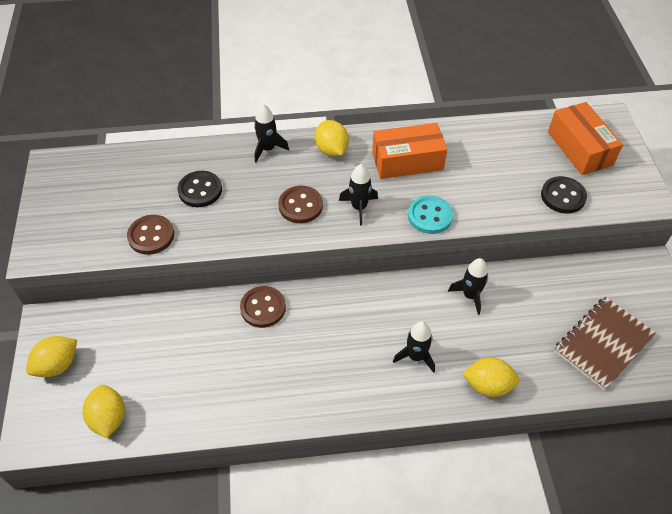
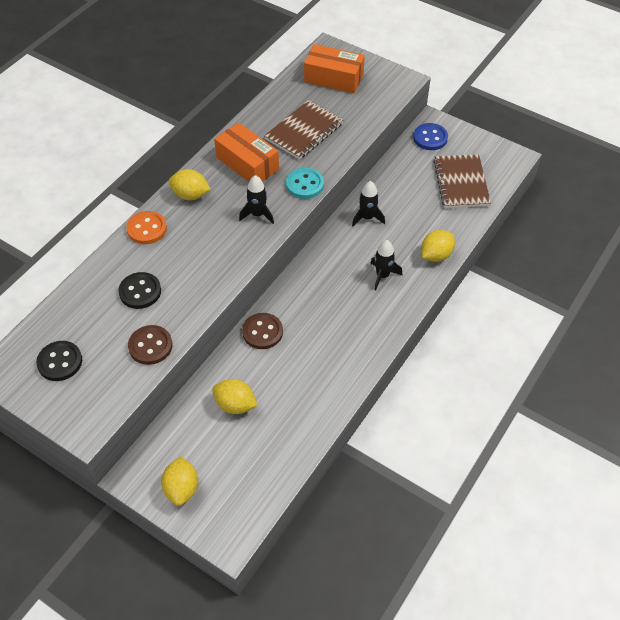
camera: 50 degrees left, 0 degrees up
yellow lemon [83,385,125,438] -> yellow lemon moved to [212,379,257,414]
black rocket [254,104,289,162] -> orange button [126,211,167,244]
brown button [278,186,323,223] -> none
orange box [372,123,447,179] -> orange box turned 75 degrees counterclockwise [214,122,279,182]
black button [541,176,587,213] -> black button moved to [36,341,82,381]
none -> brown notebook [264,100,343,160]
none -> blue button [413,123,448,150]

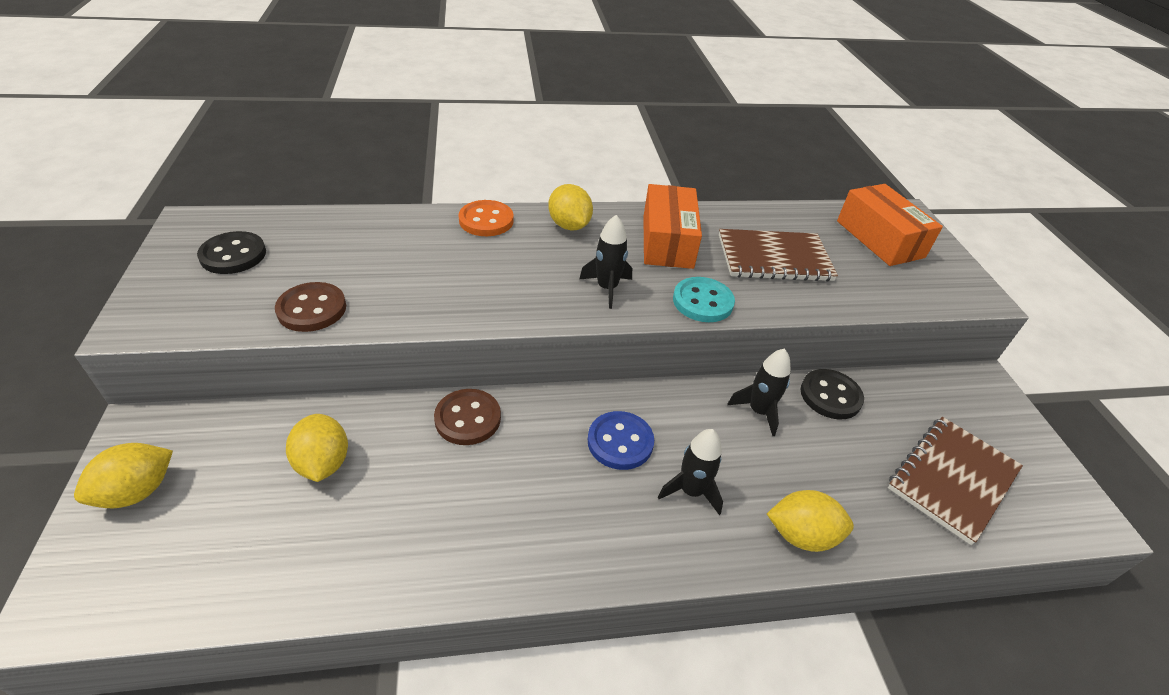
camera: 45 degrees right, 10 degrees down
black button [118,272,161,309] -> black button moved to [800,369,864,419]
blue button [413,123,448,150] -> blue button moved to [588,411,654,470]

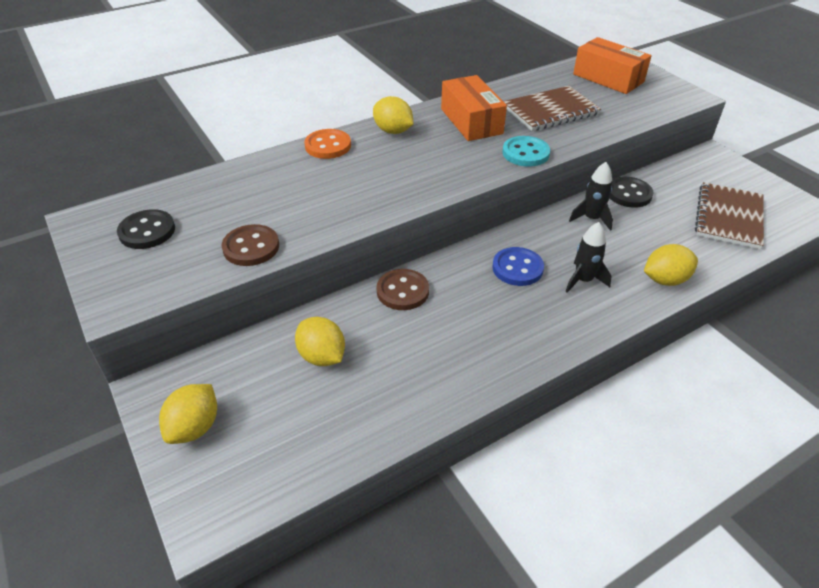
camera: 20 degrees left, 0 degrees up
black rocket [579,215,632,309] -> none

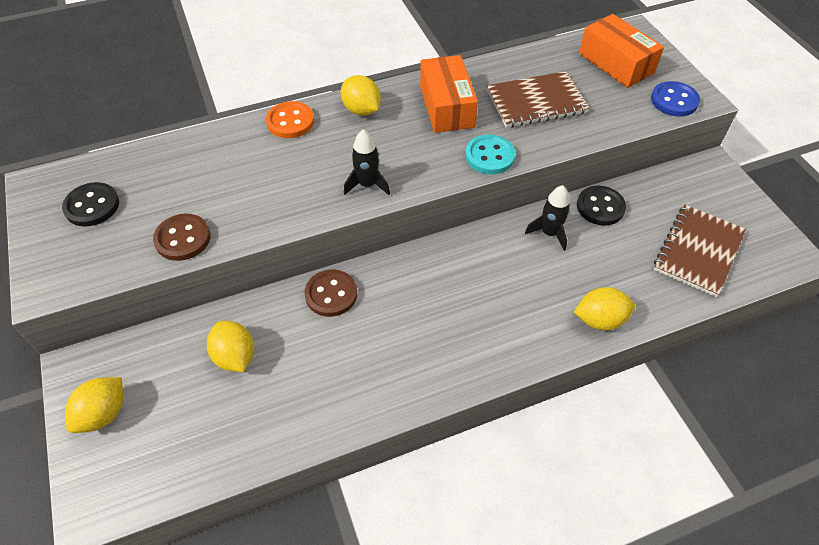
camera: 10 degrees right, 10 degrees up
blue button [492,247,544,286] -> blue button moved to [651,81,700,117]
black rocket [565,222,611,293] -> black rocket moved to [344,129,390,195]

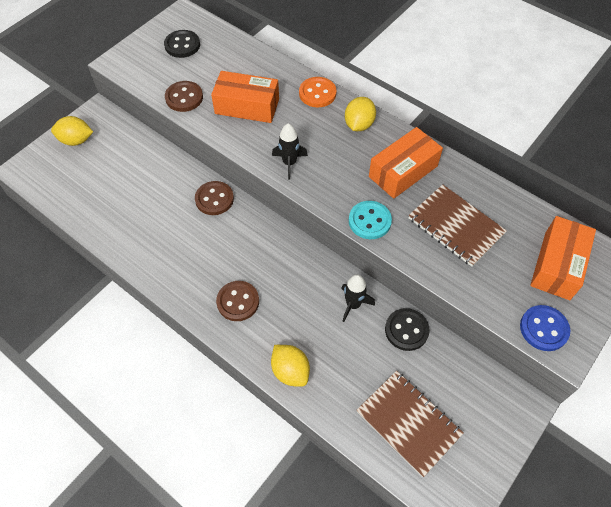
camera: 60 degrees right, 5 degrees up
yellow lemon [207,321,254,372] -> none
brown notebook [654,205,746,297] -> brown notebook turned 45 degrees clockwise [357,371,463,477]
none -> orange box [211,71,279,123]
none -> brown button [216,281,259,321]

